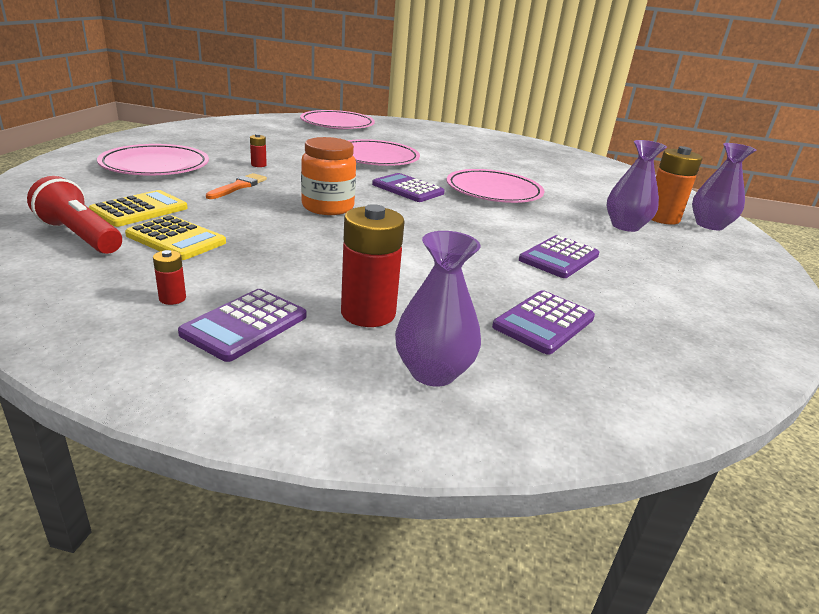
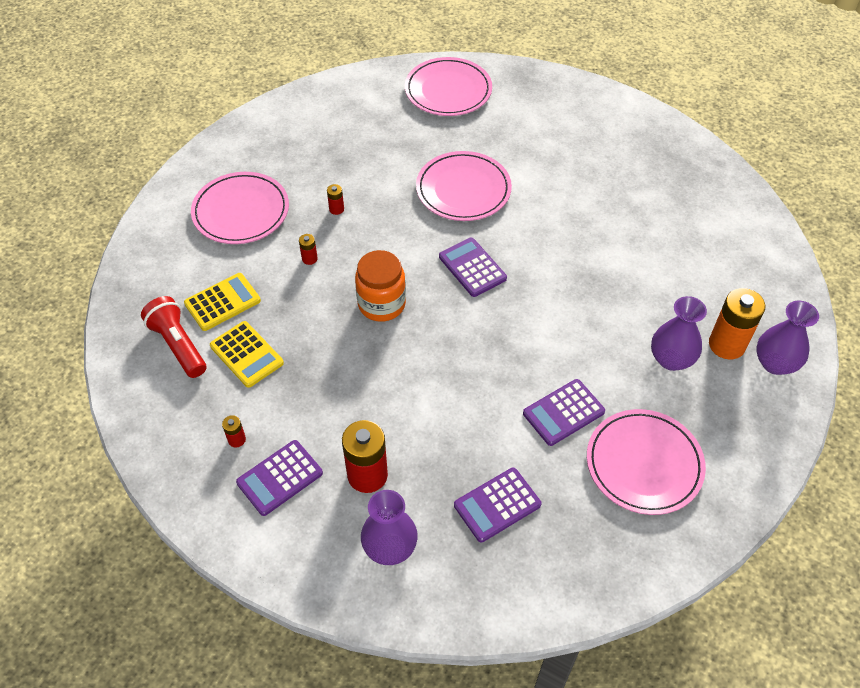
camera: 20 degrees right, 25 degrees up
orange brush [206,173,267,199] -> red battery [299,234,318,265]
pink plate [446,169,544,203] -> pink plate moved to [587,409,706,515]

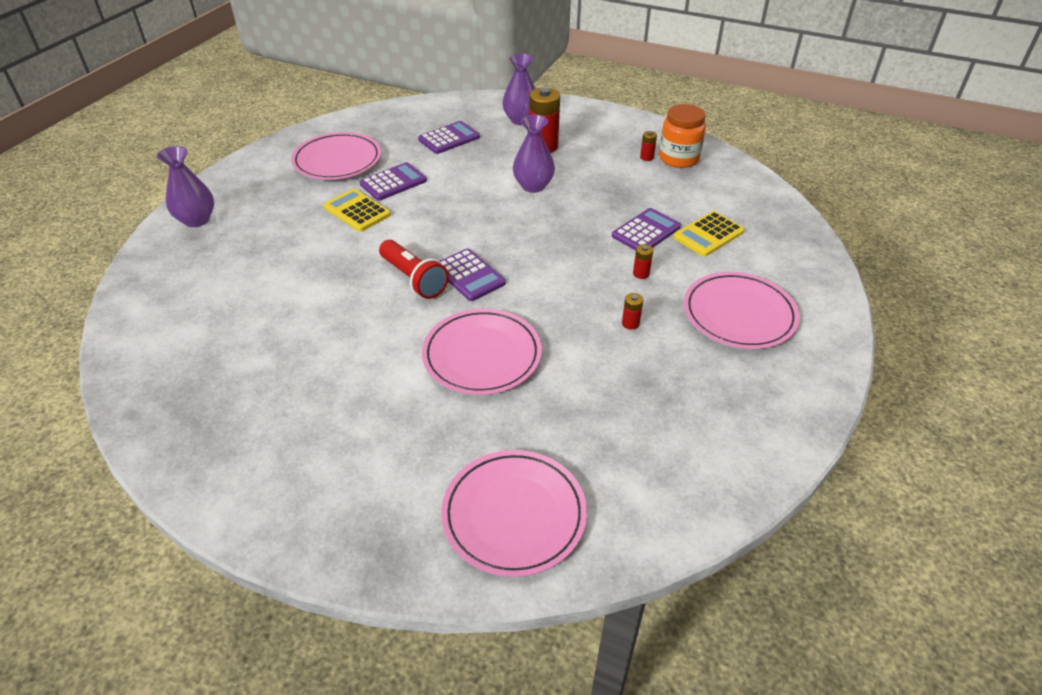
camera: 175 degrees right, 10 degrees down
red flashlight [141,296,206,378] -> red flashlight moved to [379,240,449,299]
yellow calculator [210,321,284,388] -> yellow calculator moved to [324,189,391,232]
purple calculator [236,440,323,516] -> purple calculator moved to [612,208,681,251]
orange jar [355,250,406,322] -> orange jar moved to [659,104,706,168]
purple vase [651,296,707,371] -> purple vase moved to [513,115,555,193]
orange battery [709,288,765,359] -> none

